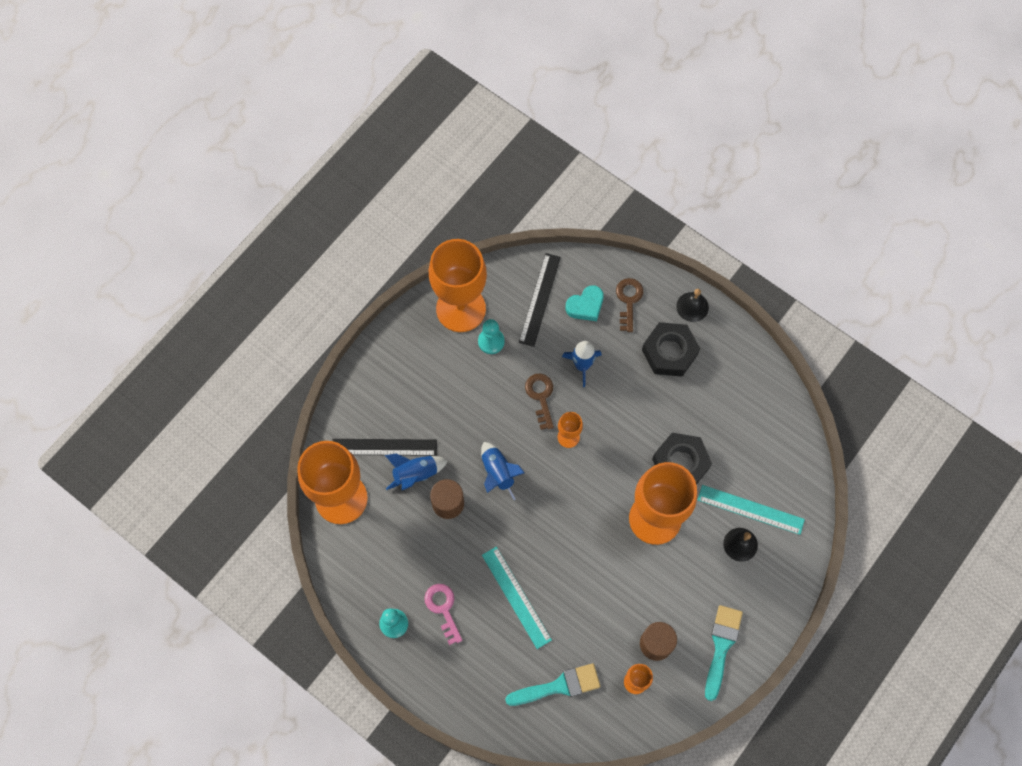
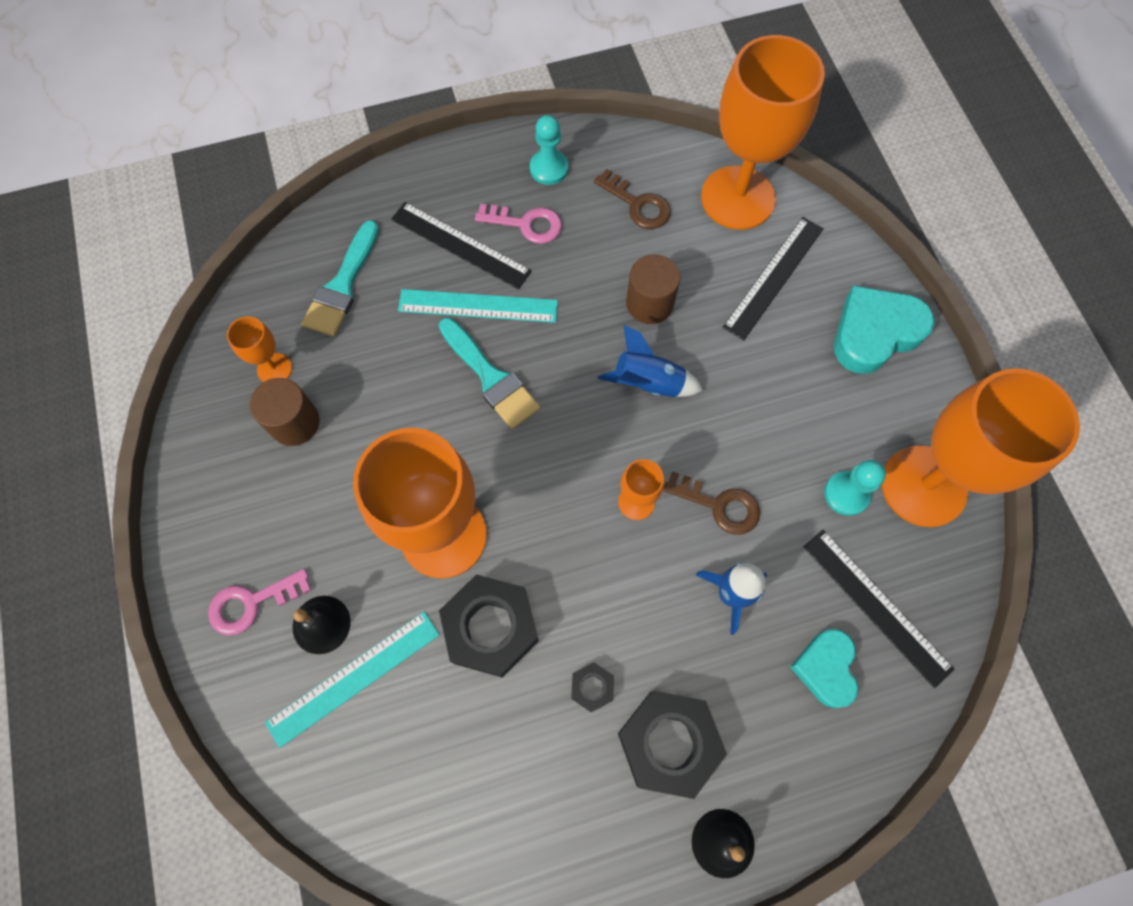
camera: 125 degrees right, 0 degrees up
blue rocket [385,453,448,490] -> none
brown key [616,278,643,332] -> brown key moved to [594,169,671,229]
turquoise brush [705,605,743,701] -> turquoise brush moved to [439,318,540,429]
none -> pink key [208,569,311,636]
none -> black ruler [391,202,532,289]
none -> black nut [571,662,614,712]
none -> turquoise heart [834,286,934,374]

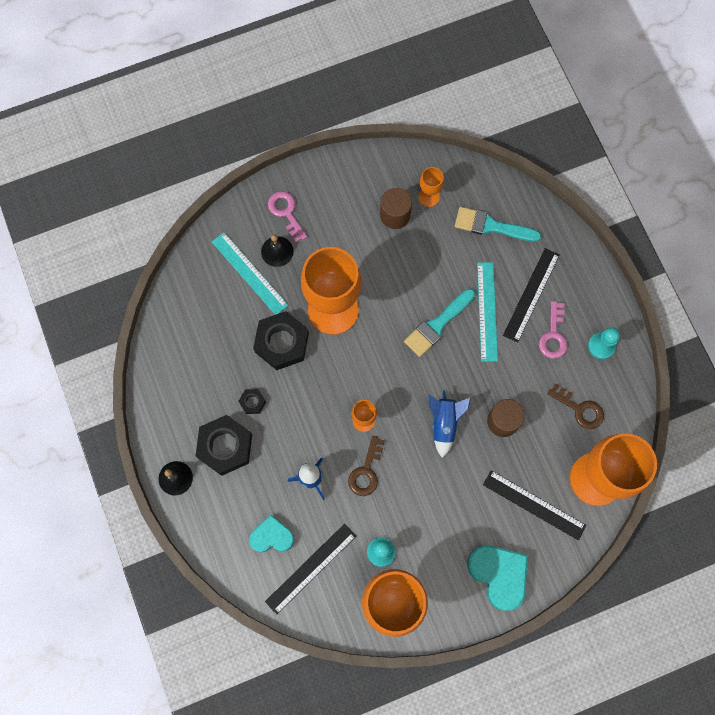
camera: 85 degrees right, 5 degrees up
brown key [594,169,671,229] -> brown key turned 90 degrees counterclockwise [547,383,604,429]

